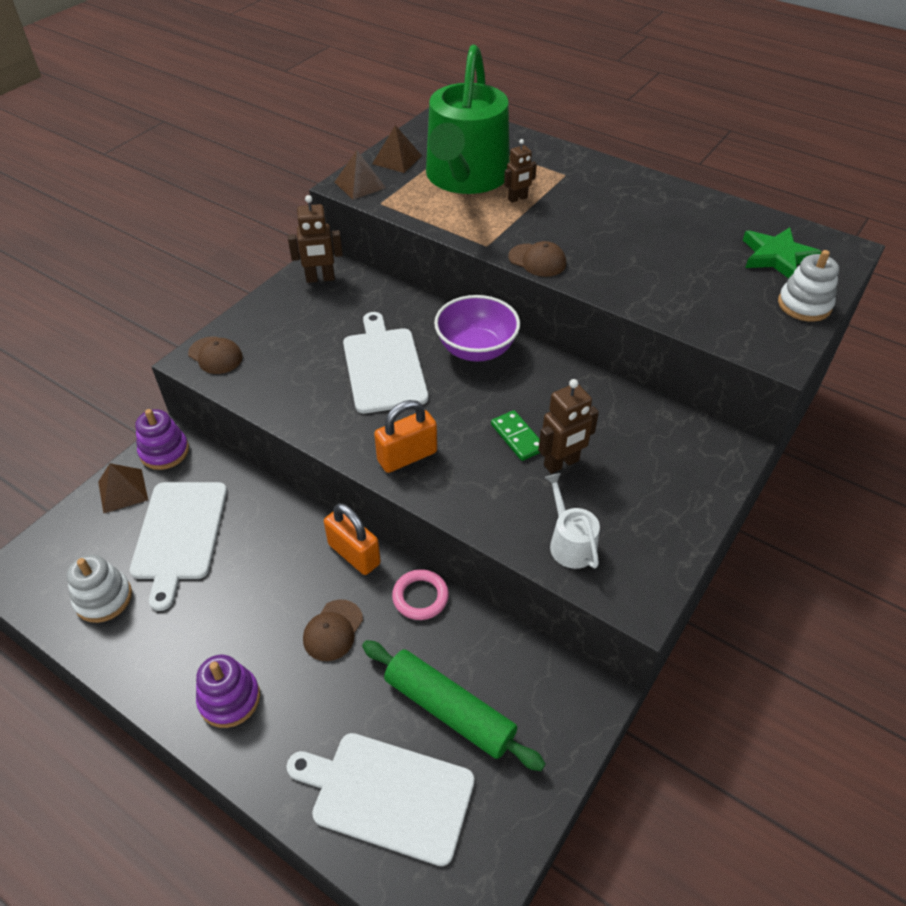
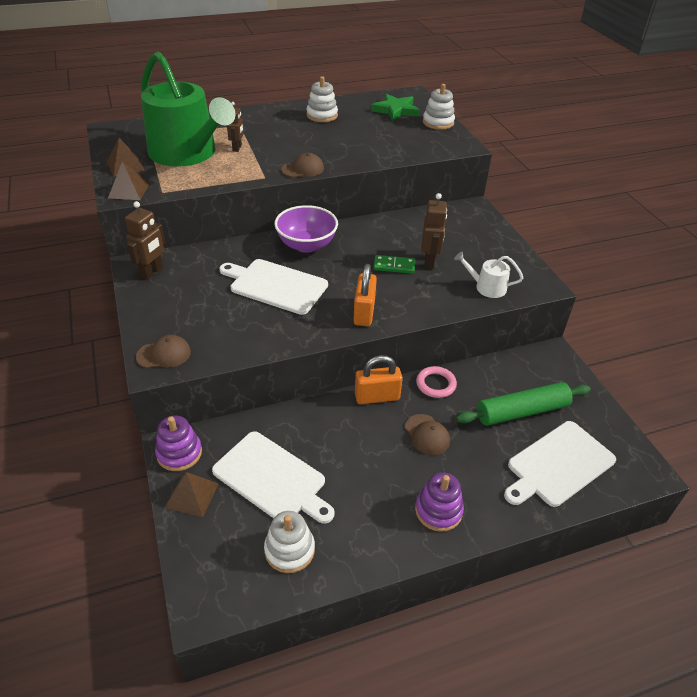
camera: 55 degrees left, 5 degrees down
none -> white stacking toy [306,77,338,122]

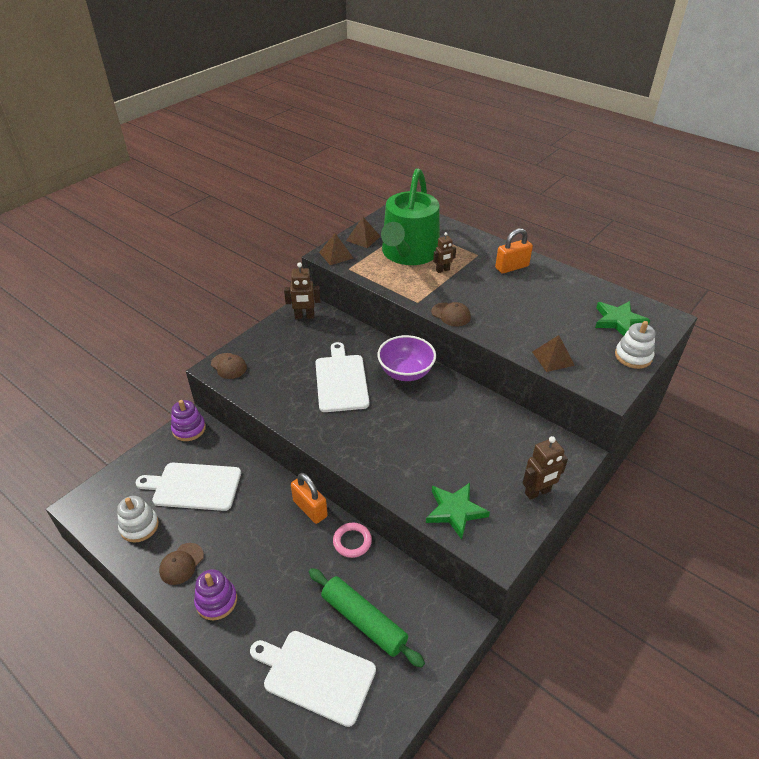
camera: 60 degrees right, 0 degrees up
brown pyramid [165,472,219,517] -> brown pyramid moved to [532,335,575,372]
white cutting board [212,431,334,524] -> white cutting board turned 90 degrees clockwise [136,463,241,511]
white stacking toy [306,77,338,122] -> none
orange padlock [353,264,377,326] -> orange padlock moved to [495,228,533,274]
green domino [373,255,415,274] -> none
brown cap [405,414,450,455] -> brown cap moved to [159,543,204,585]
brown robot [421,193,447,269] -> brown robot moved to [523,436,568,500]
white watering can [454,252,523,298] -> green star [426,483,490,540]

